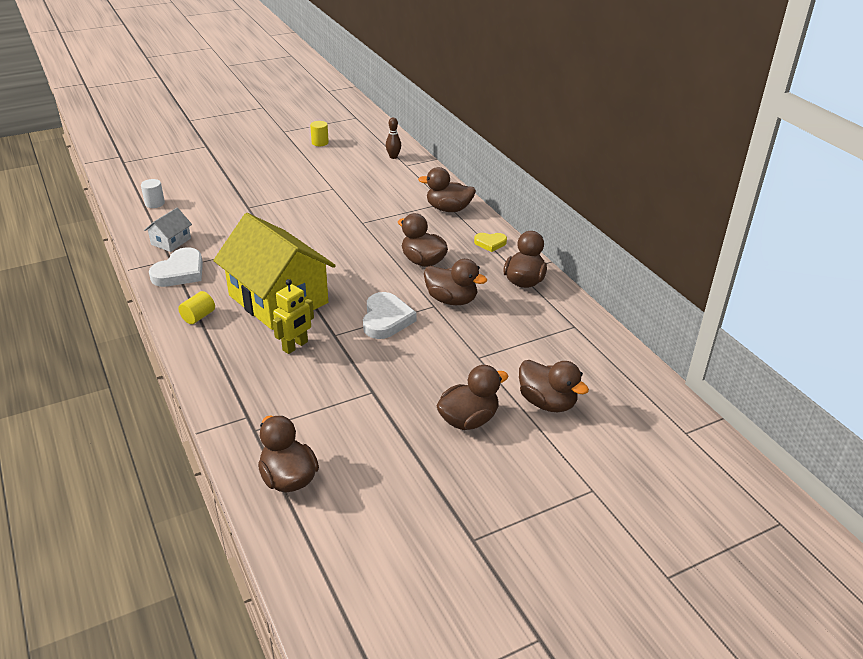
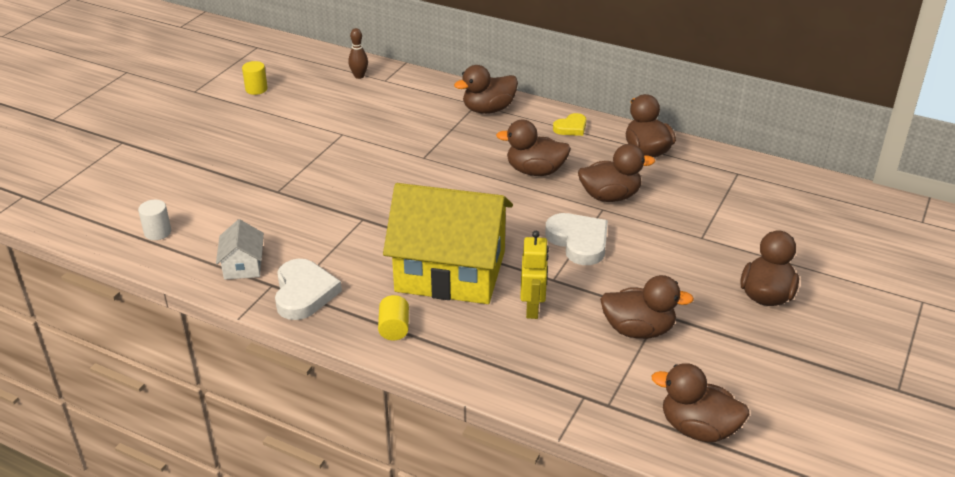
camera: 35 degrees left, 0 degrees up
brown duck [519,360,589,412] -> brown duck moved to [600,275,694,339]

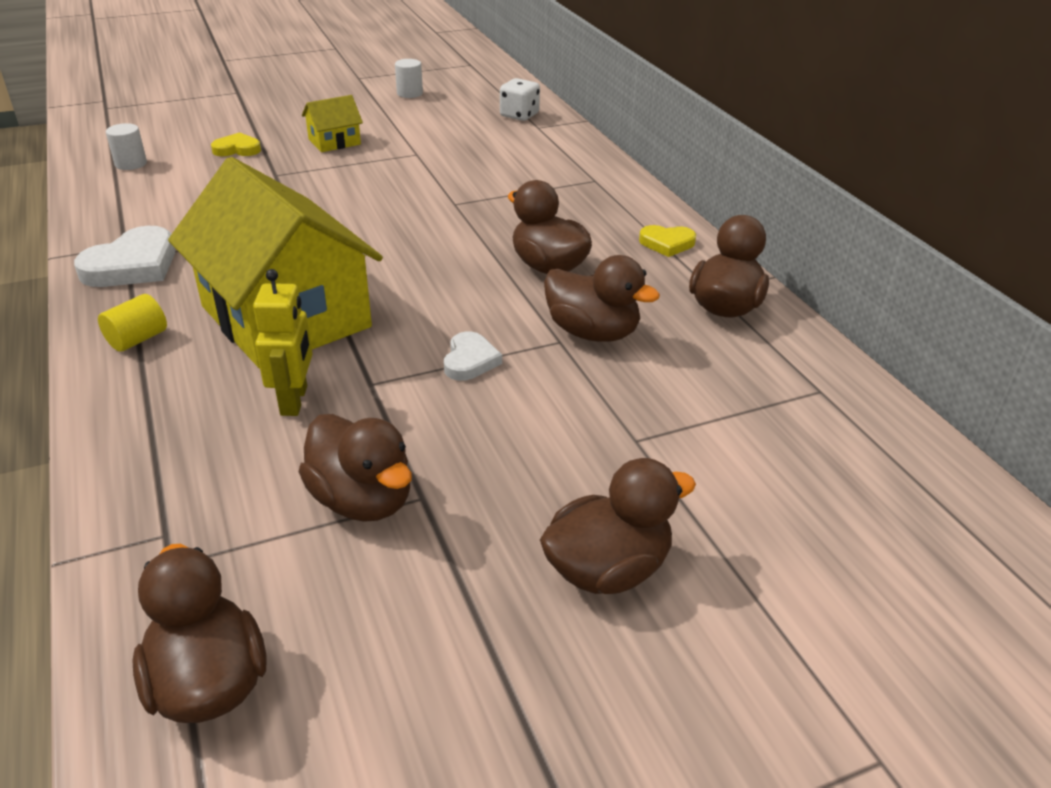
camera: 40 degrees right, 0 degrees up
white house [216,219,264,280] -> none
yellow cylinder [242,61,268,95] -> white cylinder [395,59,423,98]
brown bowling pin [348,28,368,79] -> white dice [500,78,540,121]
brown duck [454,65,518,114] -> none
yellow robot [520,231,549,319] -> yellow robot turned 45 degrees counterclockwise [253,269,313,416]
white heart [545,213,608,265] -> white heart [444,331,502,381], size x0.59
none -> yellow heart [211,132,261,156]
none -> yellow house [302,95,363,152]

